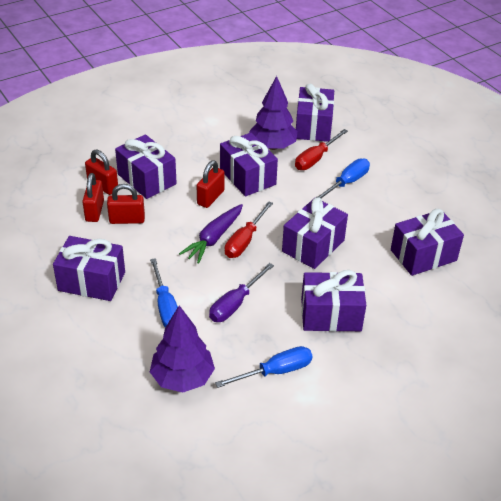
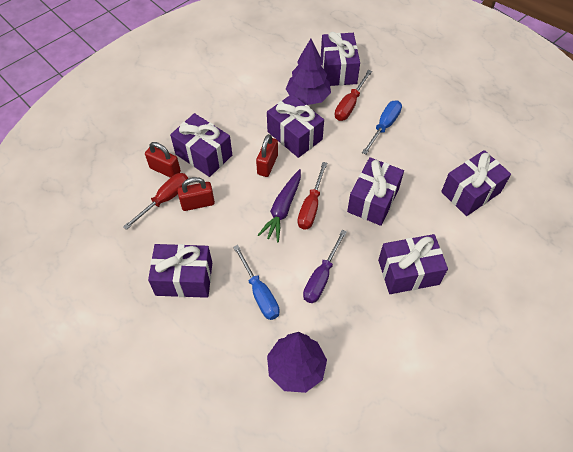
camera: 10 degrees left, 15 degrees up
red padlock [82,173,104,222] -> red screwdriver [123,173,188,230]
blue screwdriver [215,346,312,388] -> none

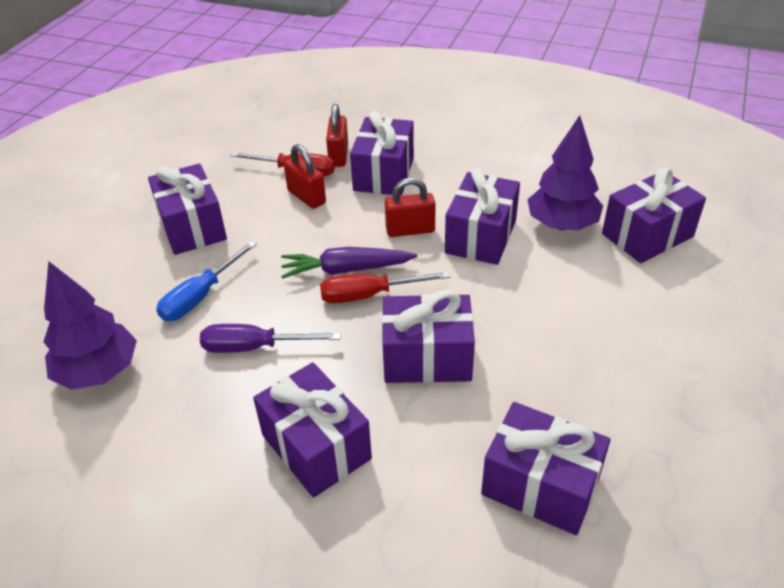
camera: 65 degrees right, 15 degrees down
red screwdriver [335,70,372,121] -> none
blue screwdriver [362,101,402,155] -> none

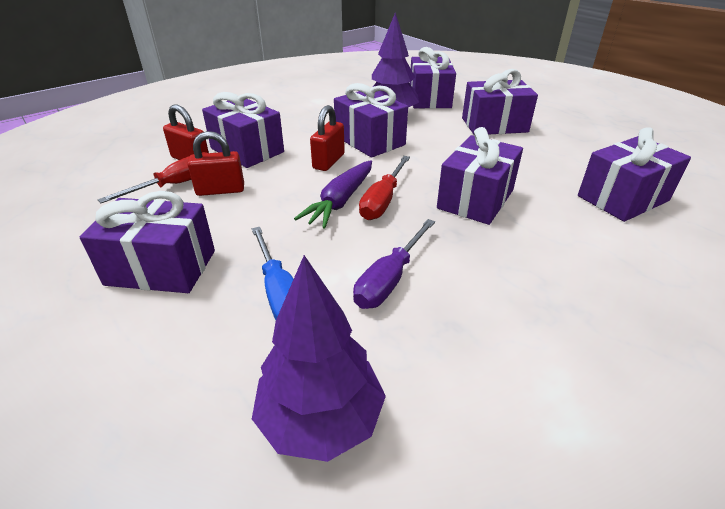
camera: 60 degrees left, 5 degrees down
purple gift [253,362,372,498] -> purple gift moved to [462,69,538,135]

